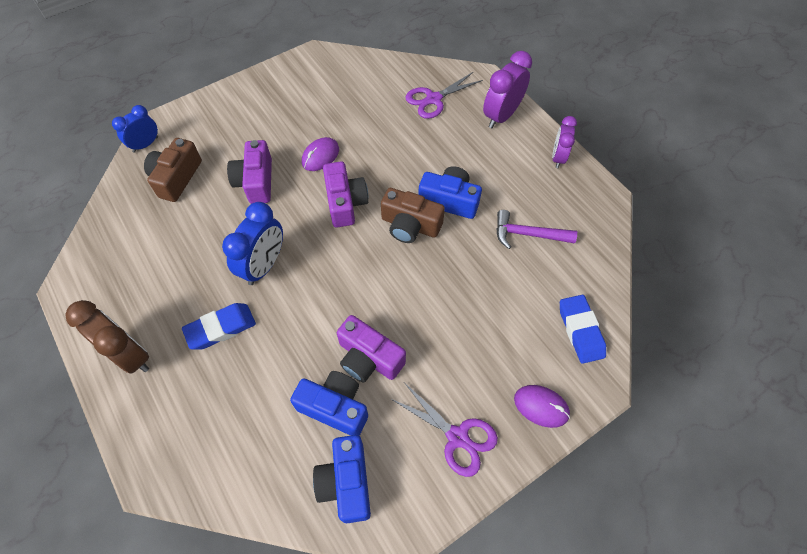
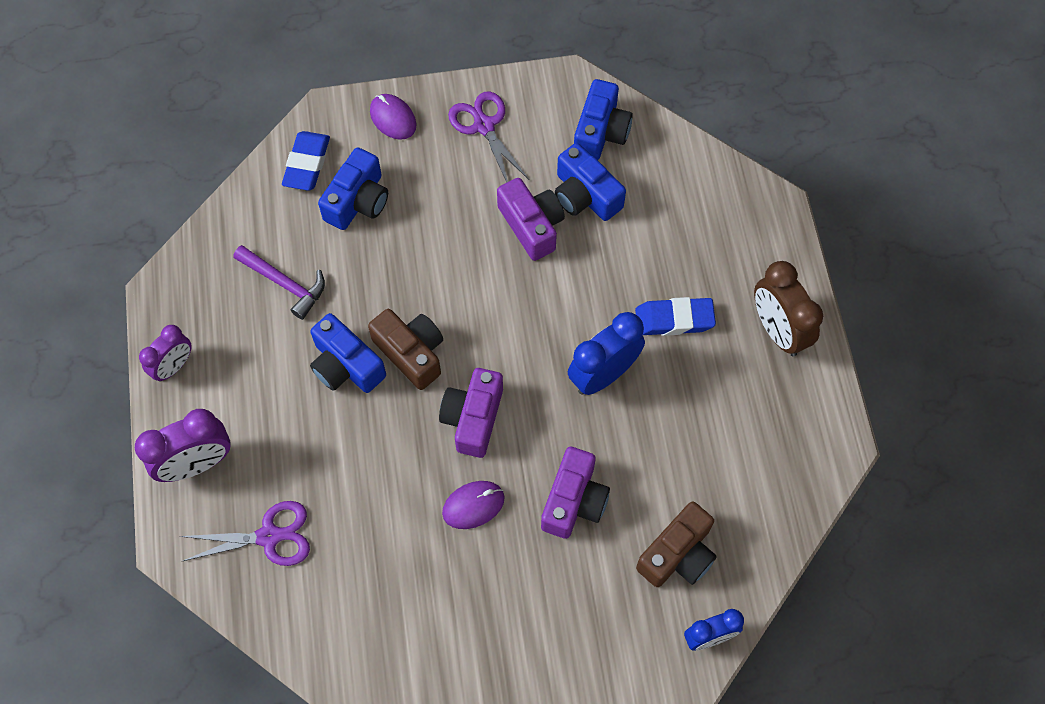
camera: 155 degrees left, 5 degrees up
none -> blue camera [318,147,388,230]

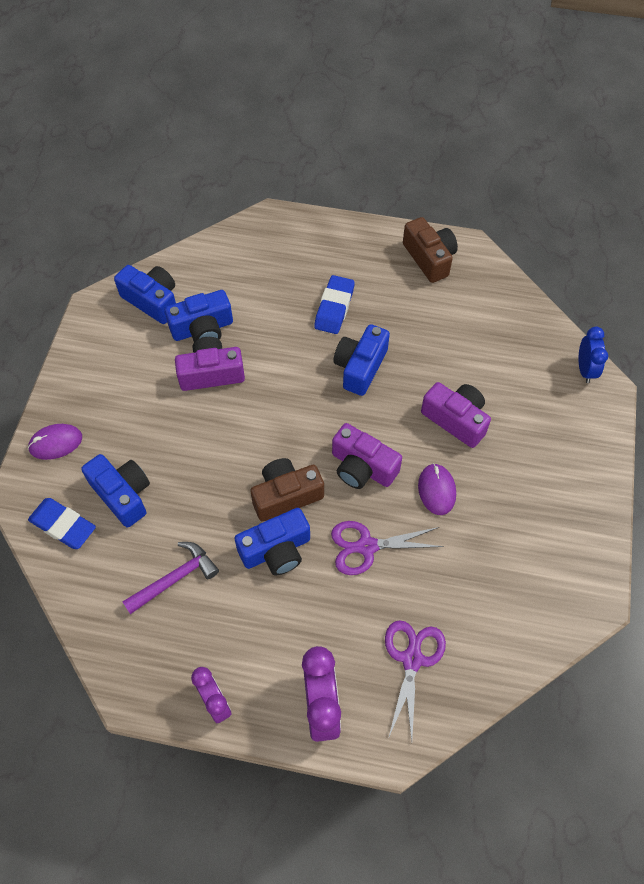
camera: 70 degrees left, 5 degrees down
purple scissors [448,92,529,182] -> purple scissors moved to [331,521,444,575]
blue clock [568,312,645,395] -> blue camera [333,324,390,396]
brown camera [636,501,717,587] -> brown camera moved to [403,217,458,283]
brown clock [754,261,823,356] -> none

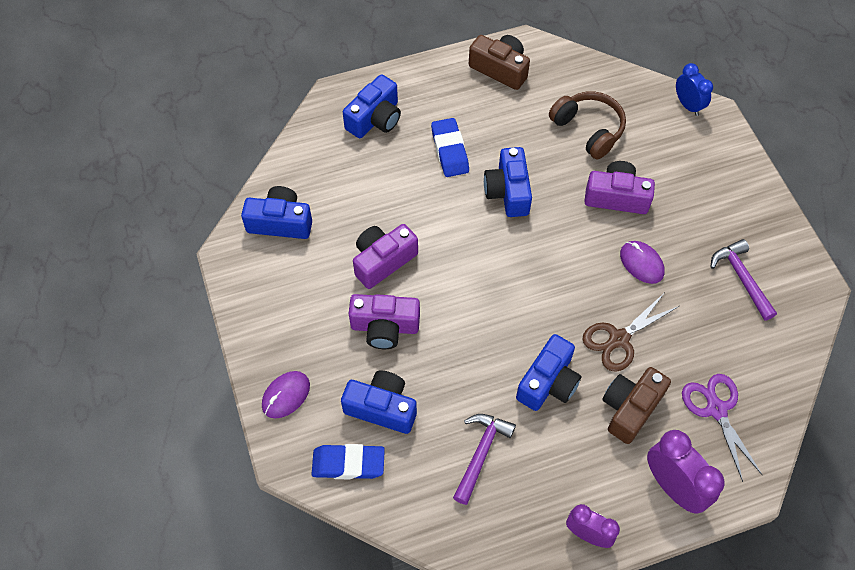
camera: 30 degrees left, 0 degrees up
blue camera [165,290,233,342] -> blue camera moved to [343,74,401,138]
brown camera [250,458,324,522] -> brown camera moved to [602,367,671,444]
purple scissors [331,521,444,575] -> brown scissors [582,293,679,371]
purple camera [332,423,402,489] -> purple camera moved to [349,294,420,349]
none -> brown headphones [549,91,626,159]
none -> purple hammer [710,239,777,321]

